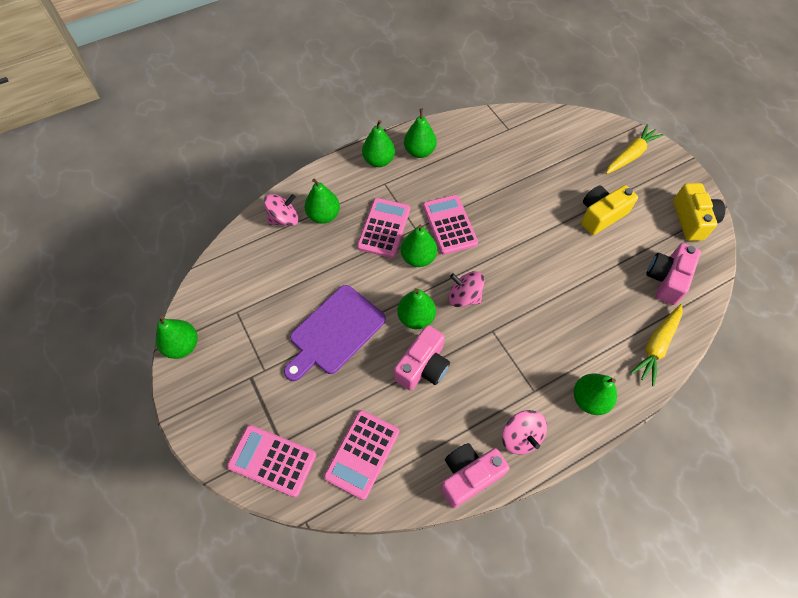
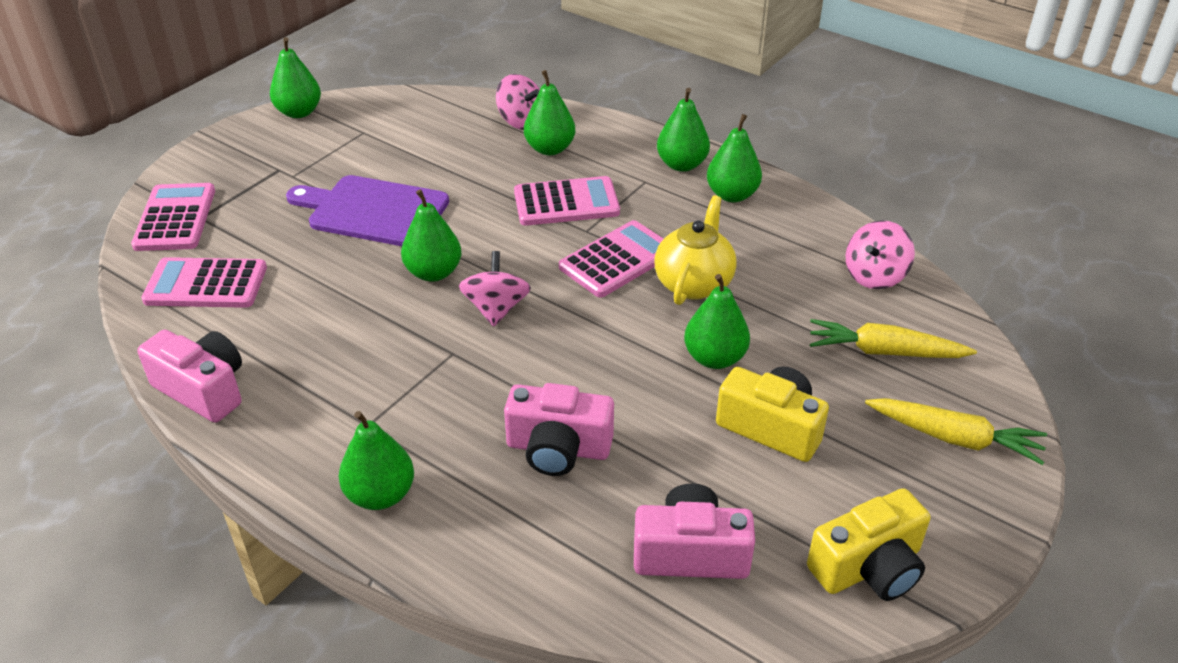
camera: 65 degrees right, 20 degrees down
pink camera [394,325,450,391] -> pink camera moved to [504,383,614,476]
green pear [401,225,437,267] -> green pear moved to [684,274,750,369]
pink spinning top [502,410,547,455] -> pink spinning top moved to [846,220,915,289]
yellow carrot [630,304,683,386] -> yellow carrot moved to [810,319,977,358]
none -> yellow teapot [654,195,737,305]

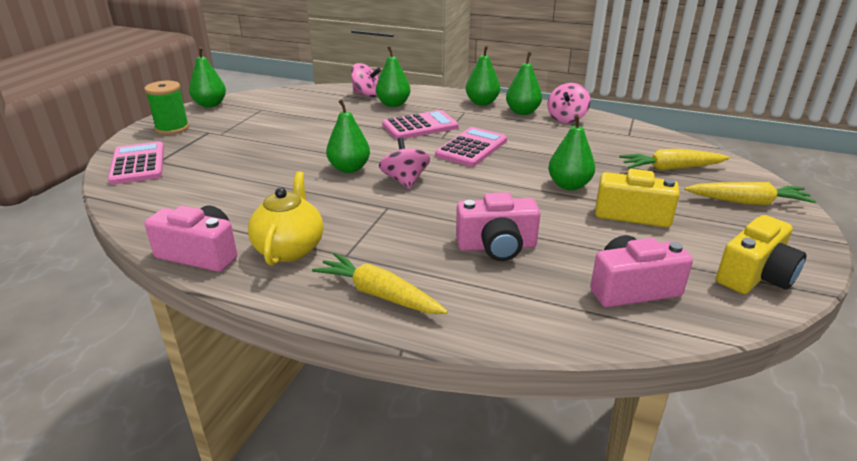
camera: 15 degrees left, 10 degrees down
pink calculator [141,257,267,308] -> none
purple cutting board [286,175,449,246] -> none
green pear [339,411,414,510] -> yellow carrot [312,253,448,314]
yellow teapot [654,195,737,305] -> yellow teapot moved to [248,171,323,266]
pink spinning top [846,220,915,289] -> pink spinning top moved to [547,83,591,123]
none -> green spool [144,81,189,135]

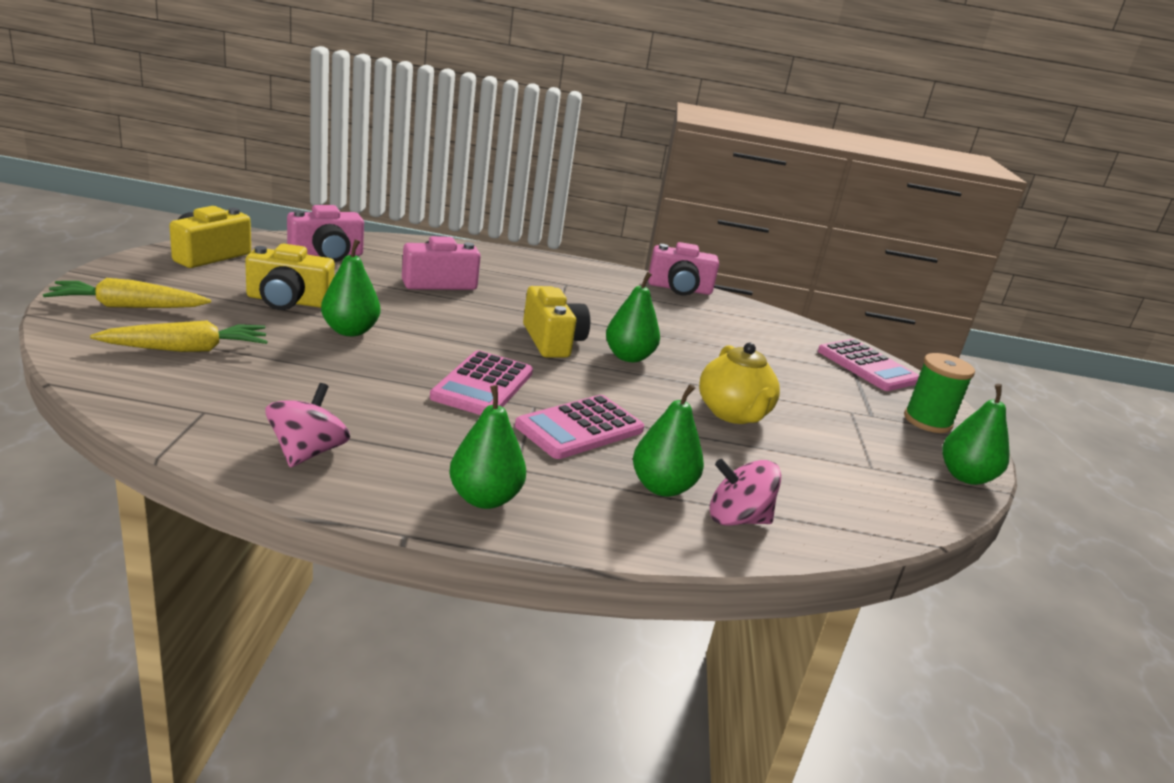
camera: 160 degrees right, 5 degrees down
yellow teapot [248,171,323,266] -> yellow teapot moved to [699,343,780,424]
yellow carrot [312,253,448,314] -> none
pink spinning top [379,137,430,189] -> yellow camera [523,286,590,358]
green pear [506,52,542,115] -> none

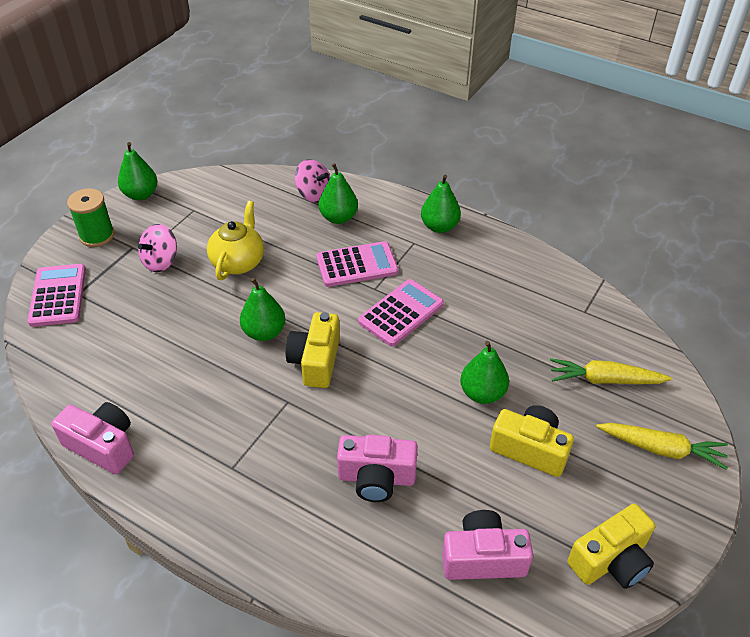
camera: 150 degrees left, 20 degrees up
pink spinning top [266,383,350,468] -> pink spinning top moved to [138,224,177,272]

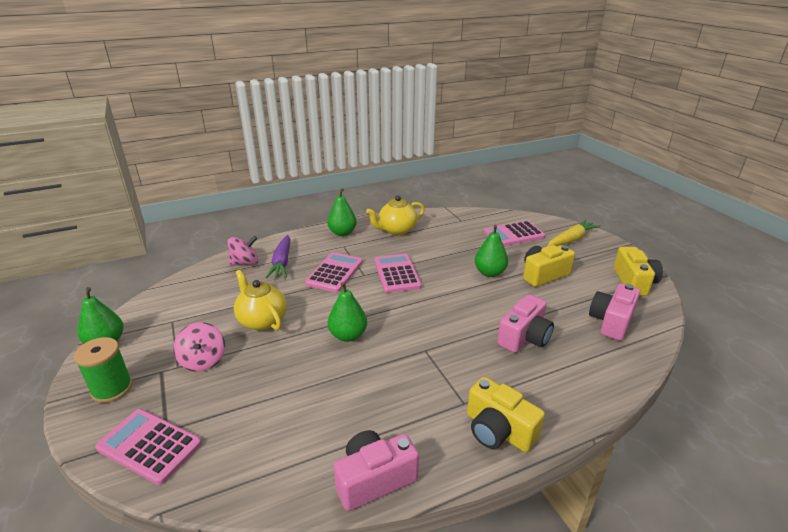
camera: 55 degrees left, 15 degrees down
yellow camera [286,312,340,388] -> yellow camera moved to [467,377,545,452]
green pear [319,163,358,224] -> purple carrot [265,235,291,278]
yellow carrot [550,358,672,384] -> pink calculator [484,221,545,246]
none -> yellow teapot [366,196,425,235]

